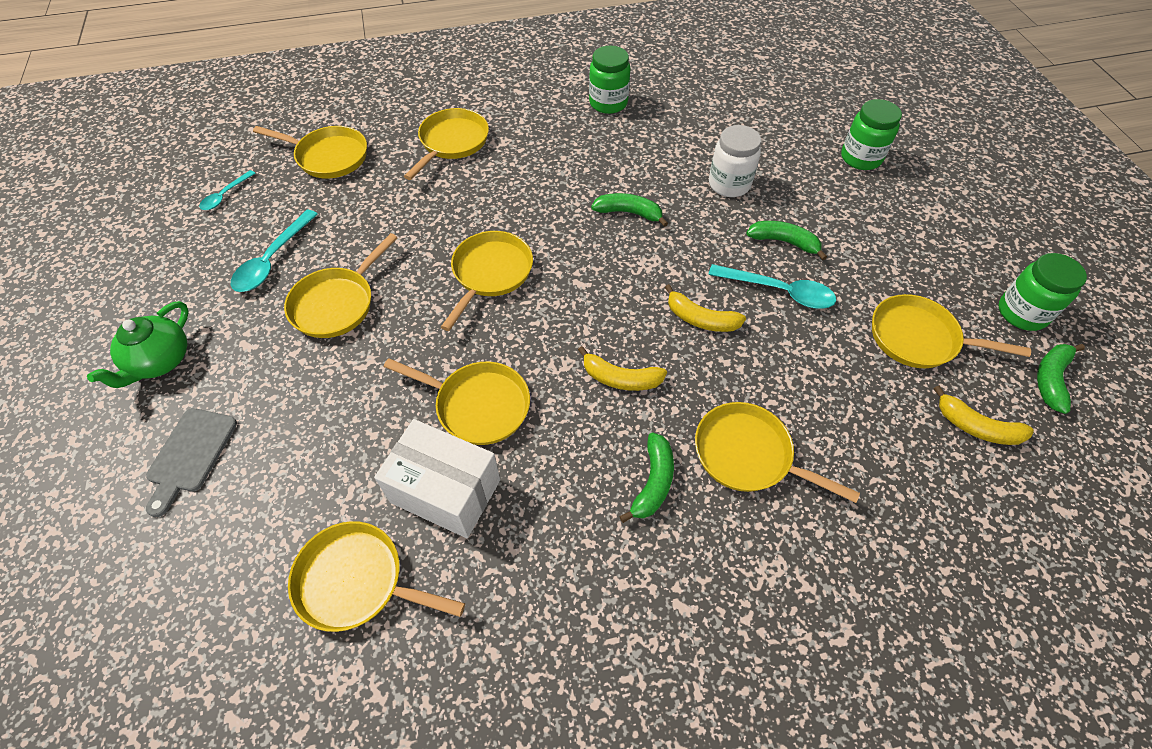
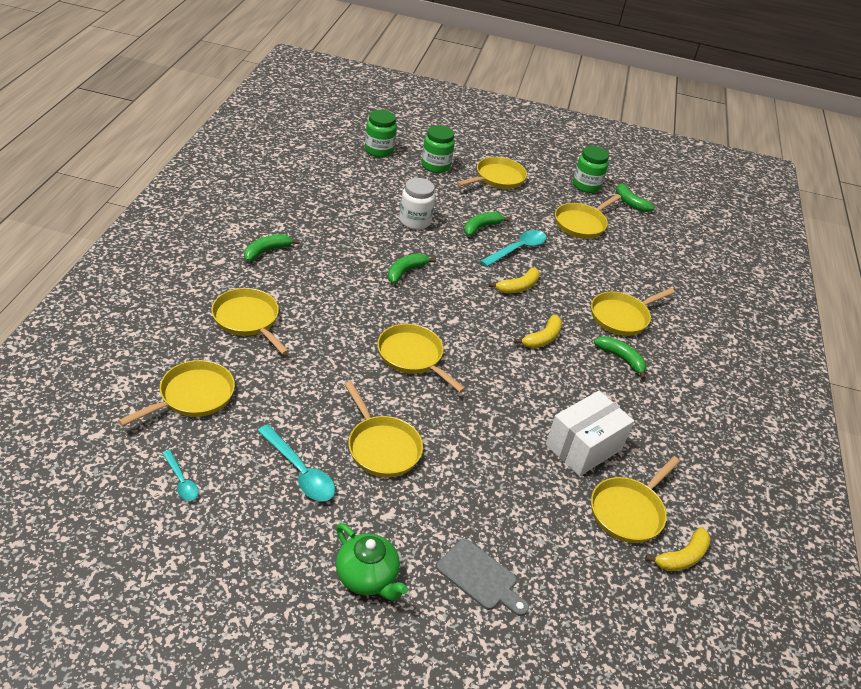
camera: 70 degrees left, 15 degrees down
yellow pan [384,358,530,445] -> yellow pan moved to [457,157,527,189]
green jar [589,46,630,114] -> green jar moved to [365,110,397,157]
yellow banana [933,385,1034,445] -> yellow banana moved to [645,527,711,571]
none -> green banana [244,234,300,262]

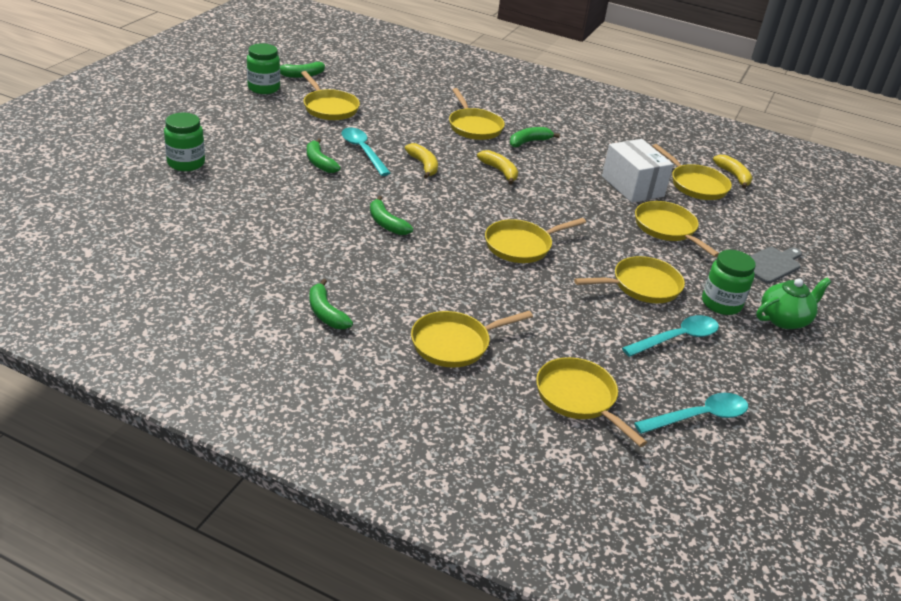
camera: 75 degrees left, 5 degrees down
turquoise spoon [162,450,199,501] -> turquoise spoon [634,393,748,434], size x1.69
green jar [365,110,397,157] -> green jar moved to [702,250,756,315]
white jar [399,178,435,230] -> none
yellow pan [457,157,527,189] -> yellow pan moved to [635,201,719,257]

